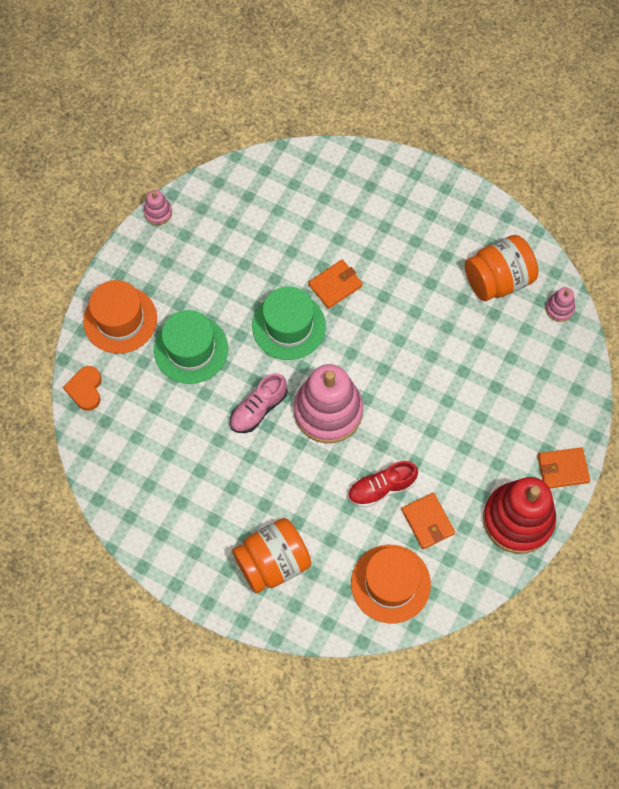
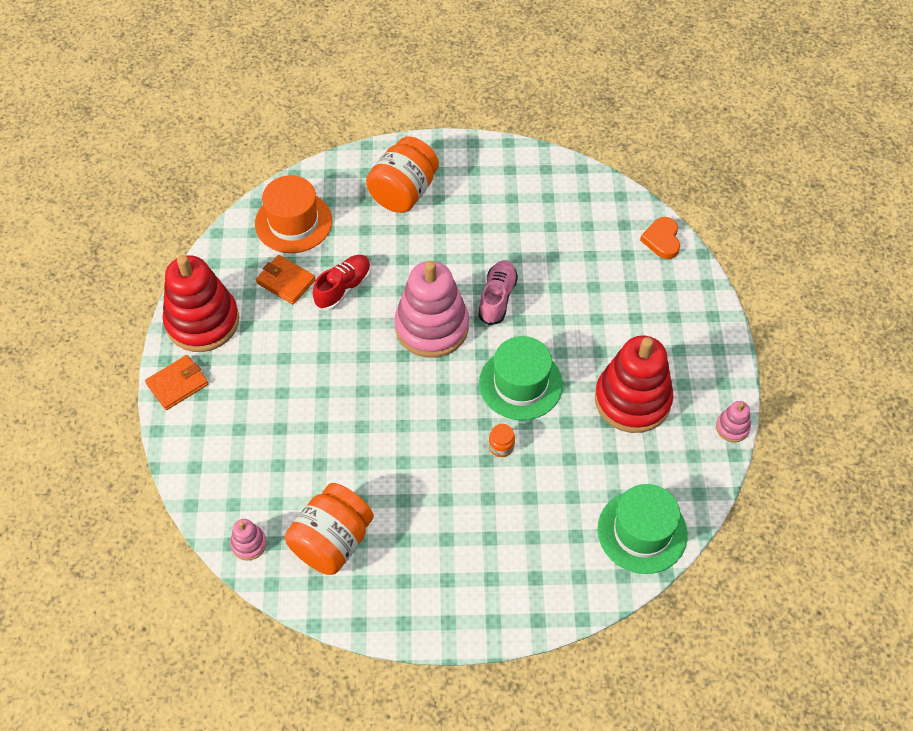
camera: 150 degrees right, 10 degrees down
orange heart [63,366,102,411] -> orange heart turned 150 degrees counterclockwise [640,217,680,259]
orange hat [83,280,157,354] -> none
green hat [154,310,228,384] -> green hat moved to [597,484,688,574]
orange wallet [308,259,363,309] -> orange jar [489,424,515,457]
none -> red stacking toy [595,336,673,433]

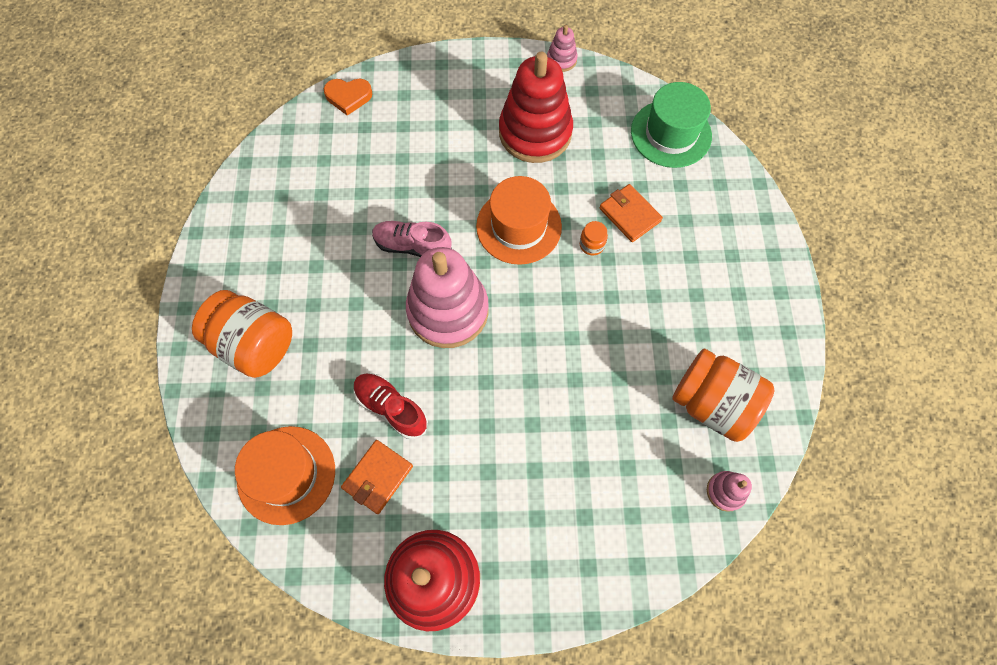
camera: 90 degrees left, 10 degrees up
orange wallet [145,355,208,410] -> orange wallet moved to [599,184,663,242]
green hat [479,336,563,420] -> orange hat [476,176,562,265]

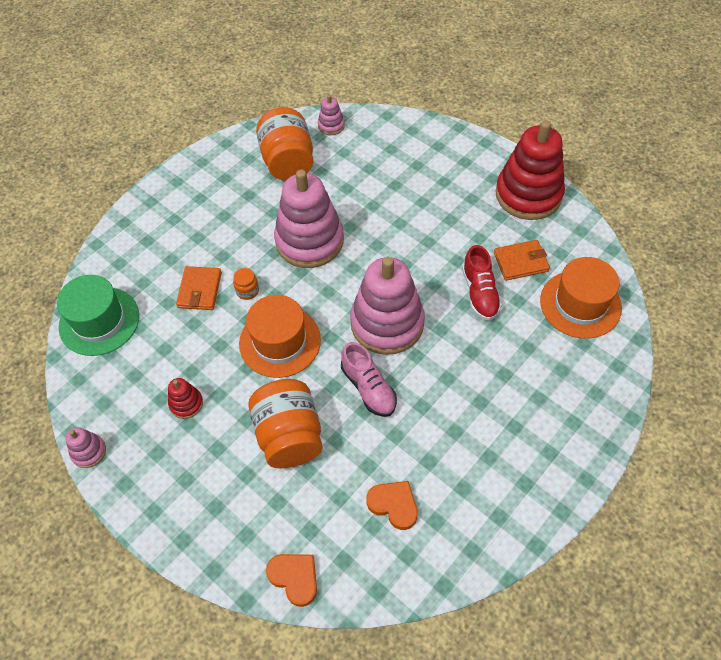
camera: 135 degrees left, 10 degrees down
orange jar [192,290,292,378] -> orange jar moved to [248,379,323,468]
red stacking toy [499,52,573,163] -> red stacking toy [168,378,203,419], size x0.43
none -> pink stacking toy [274,169,344,268]
none -> orange heart [366,481,418,530]

